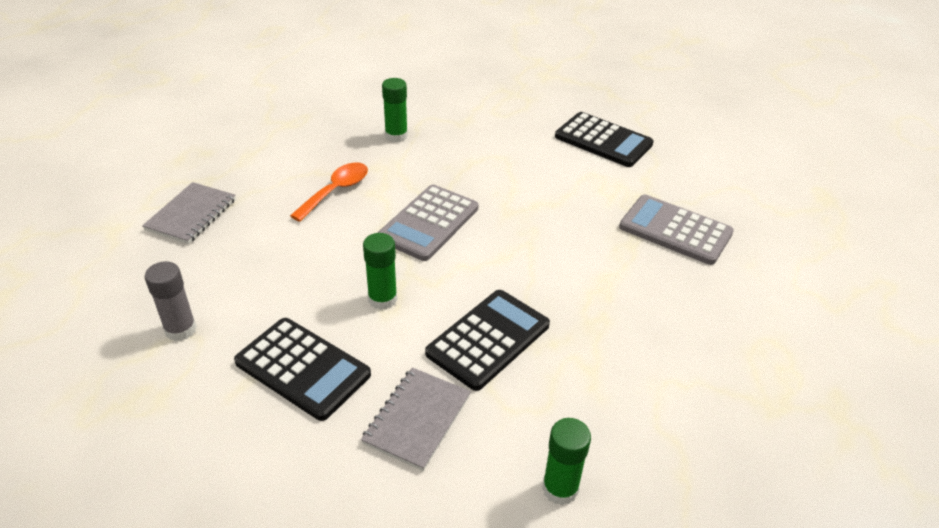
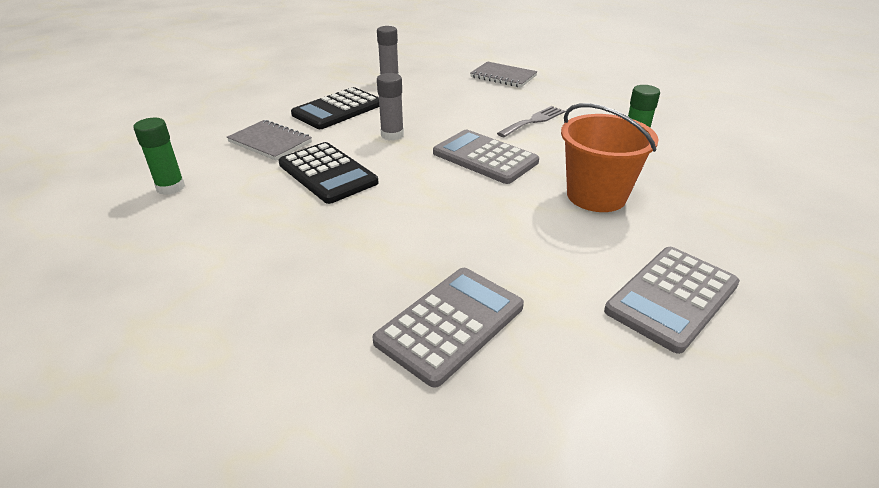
camera: 100 degrees right, 5 degrees down
orange spoon [290,163,368,222] -> grey fork [497,106,565,138]
green glue stick [363,233,397,310] -> grey glue stick [377,73,404,141]
black calculator [555,112,654,167] -> grey calculator [604,247,740,354]
none -> orange bucket [561,103,659,212]

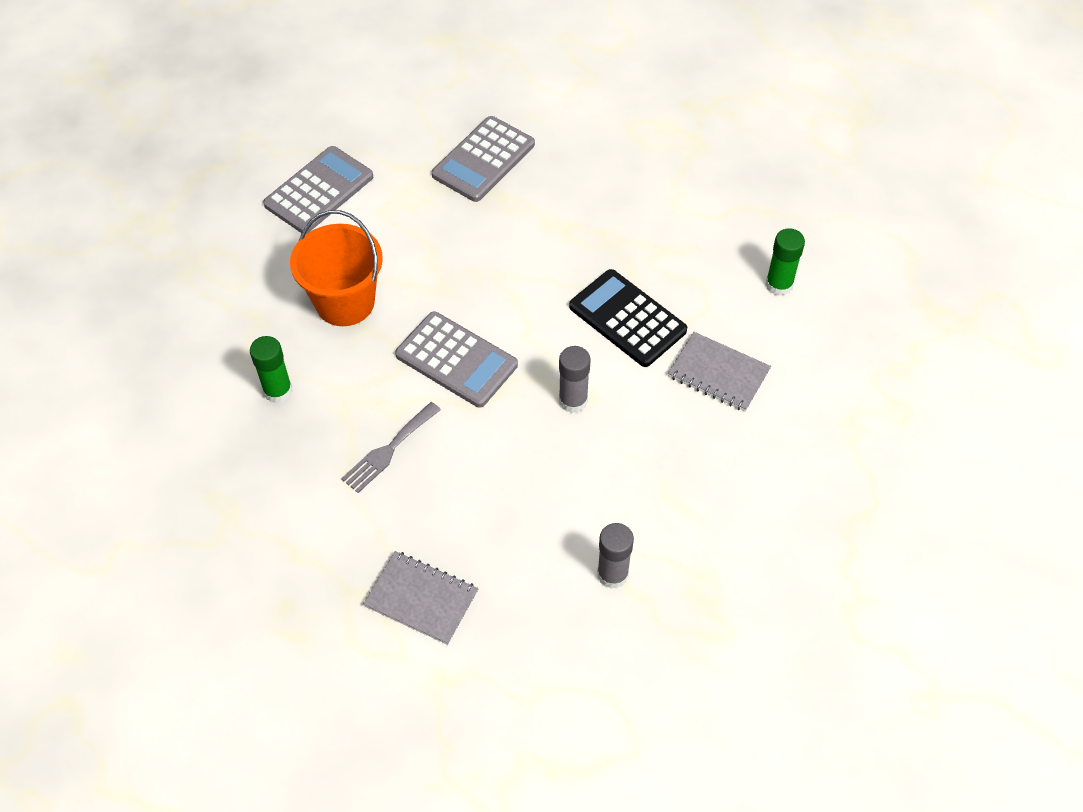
camera: 175 degrees right, 20 degrees up
black calculator [291,87,379,129] -> none

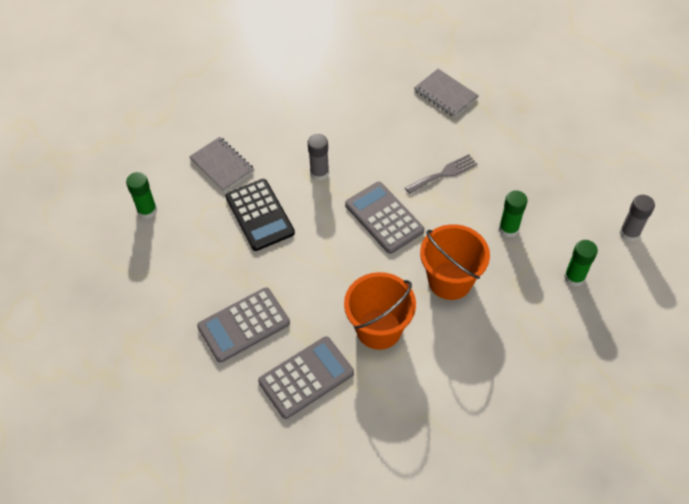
camera: 160 degrees left, 0 degrees up
grey calculator [263,146,373,234] -> grey calculator moved to [197,287,290,363]
grey glue stick [597,523,634,589] -> grey glue stick moved to [619,195,655,242]
none -> orange bucket [344,272,416,350]
none -> green glue stick [564,240,598,287]

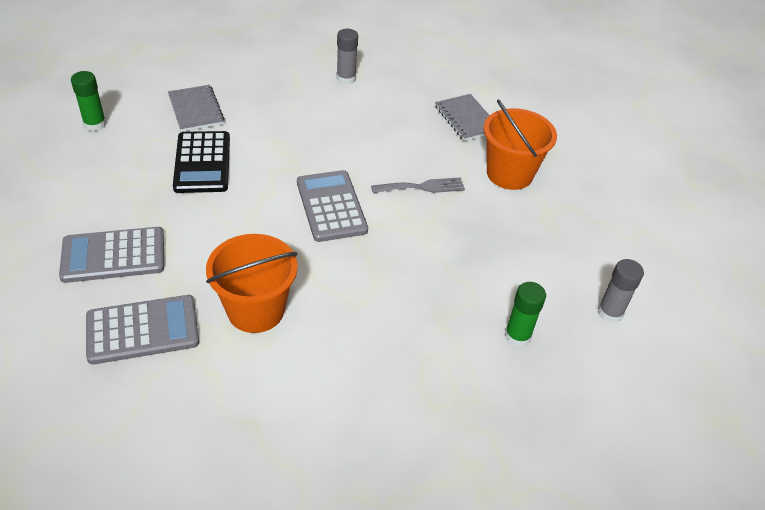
camera: 15 degrees right, 10 degrees down
grey glue stick [308,134,329,181] -> grey glue stick moved to [337,29,358,84]
orange bucket [420,224,490,300] -> orange bucket moved to [484,99,557,190]
green glue stick [499,190,527,238] -> none

